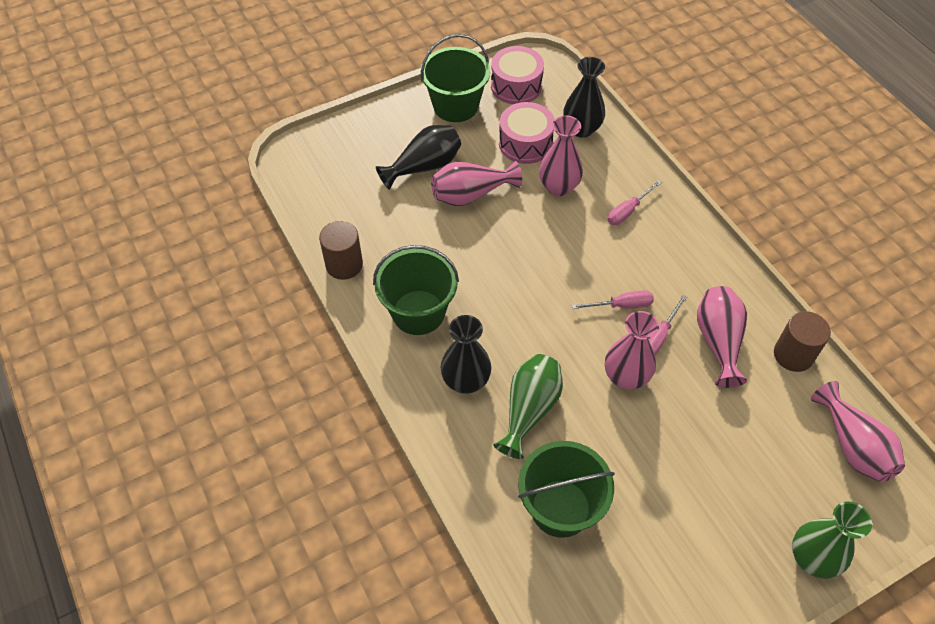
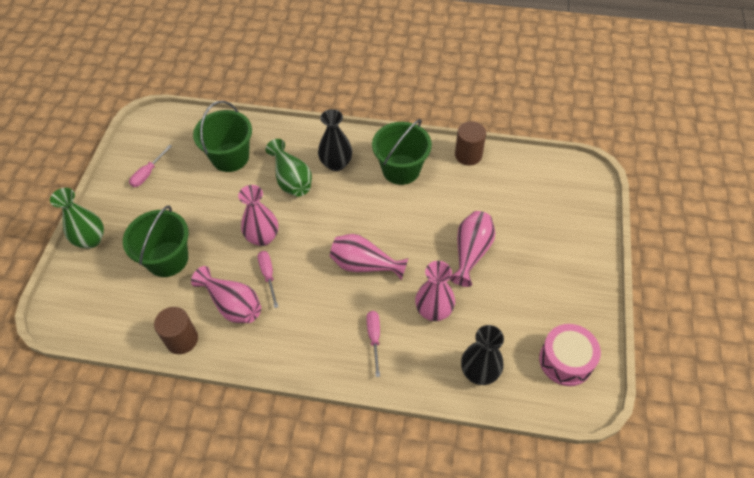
camera: 130 degrees right, 0 degrees up
black vase [376,125,461,190] -> none
green bucket [420,34,490,122] -> green bucket moved to [123,205,189,277]
pink drum [499,102,555,164] -> none
pink screwdriver [572,290,654,309] -> pink screwdriver moved to [129,145,172,187]
pink vase [811,381,905,482] -> pink vase moved to [330,234,408,281]

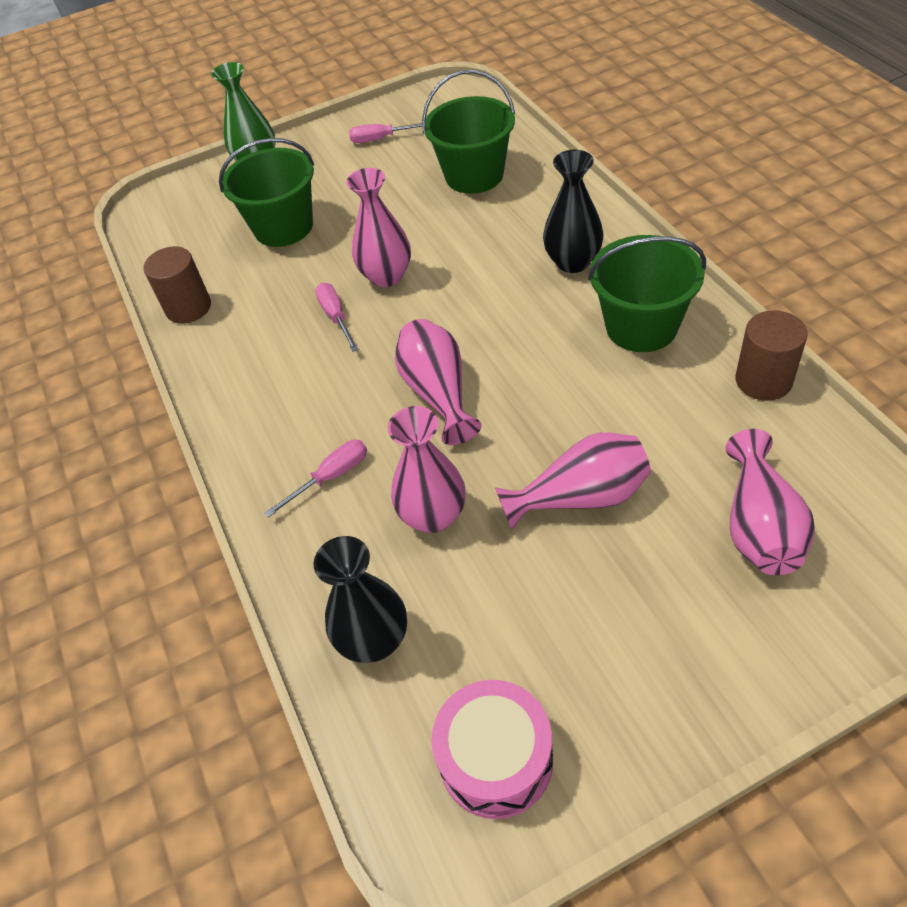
camera: 60 degrees right, 5 degrees down
pink vase [191,266,261,323] -> pink vase moved to [725,429,815,575]
pink screwdriver [258,251,278,308] -> pink screwdriver turned 60 degrees counterclockwise [315,283,359,352]
green vase [266,139,312,196] -> none

